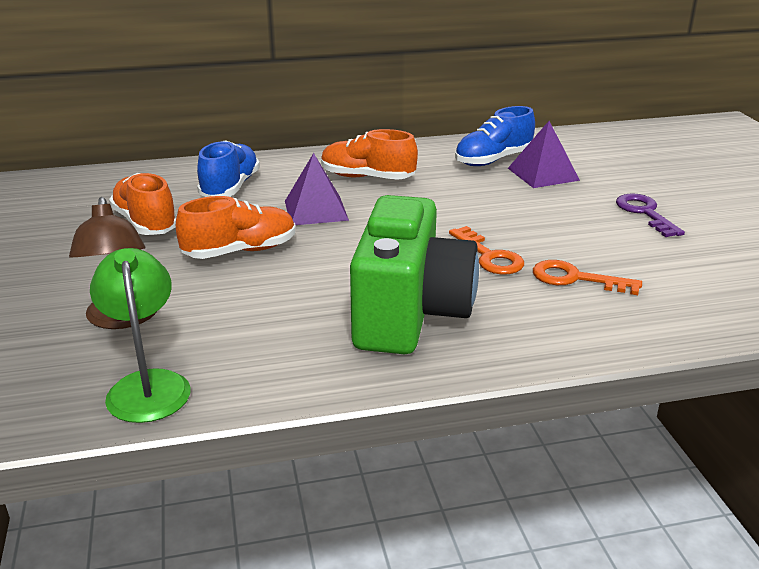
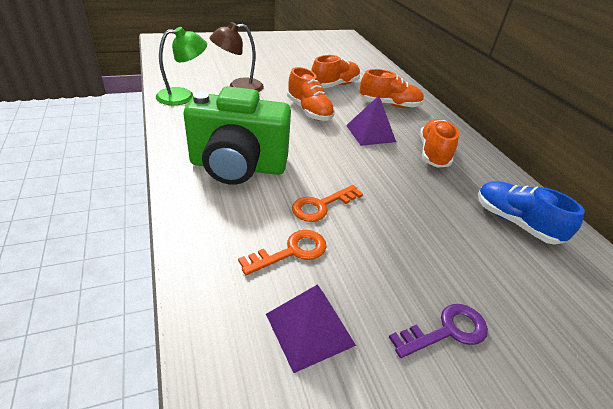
camera: 80 degrees right, 10 degrees up
blue shoe [197,140,260,197] -> orange shoe [360,69,424,108]
purple pyramid [508,121,580,188] -> purple pyramid moved to [266,284,356,373]
orange key [533,260,642,295] -> orange key turned 45 degrees clockwise [238,230,327,275]

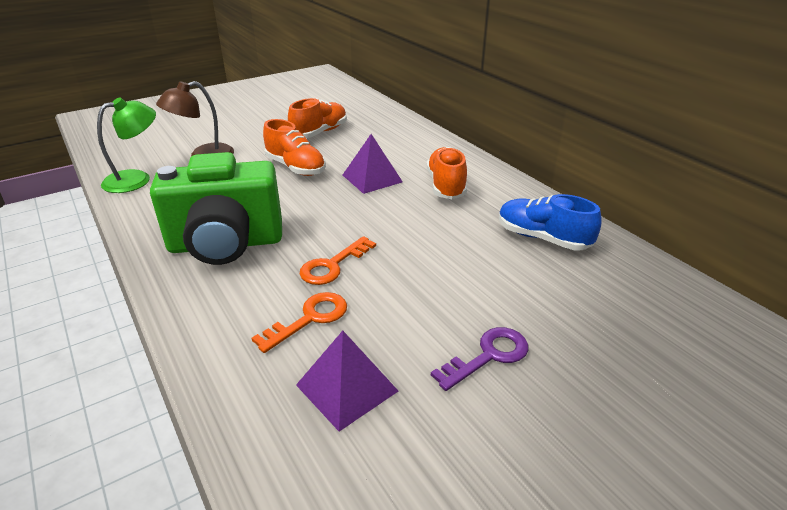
camera: 10 degrees left, 5 degrees down
orange shoe [360,69,424,108] -> none

